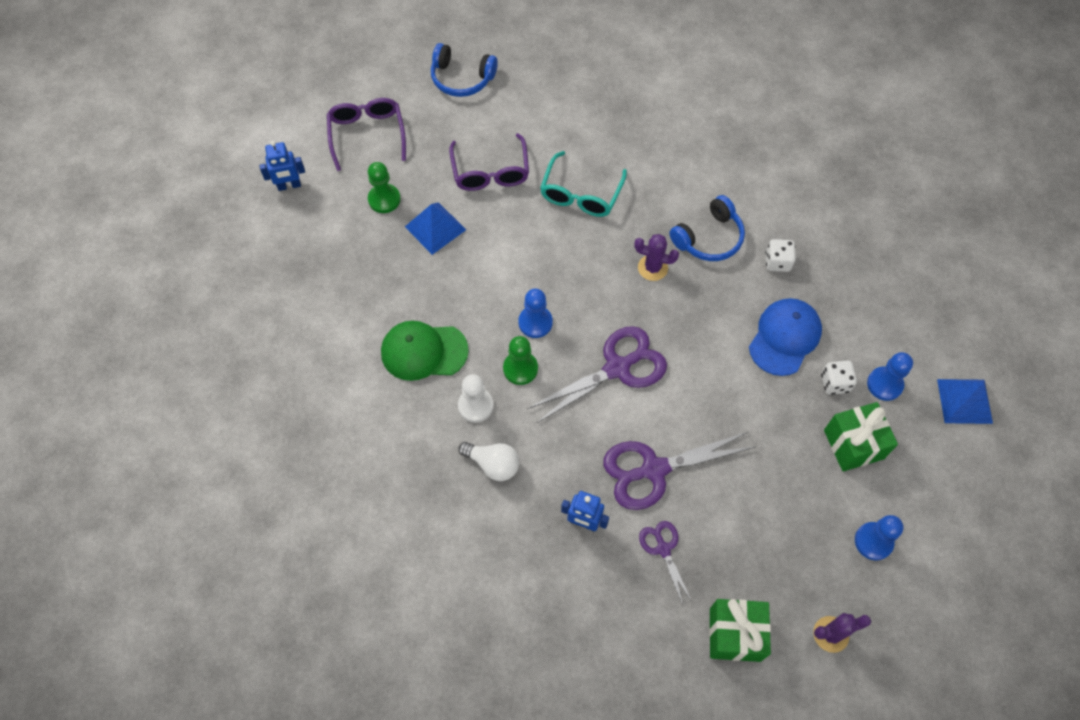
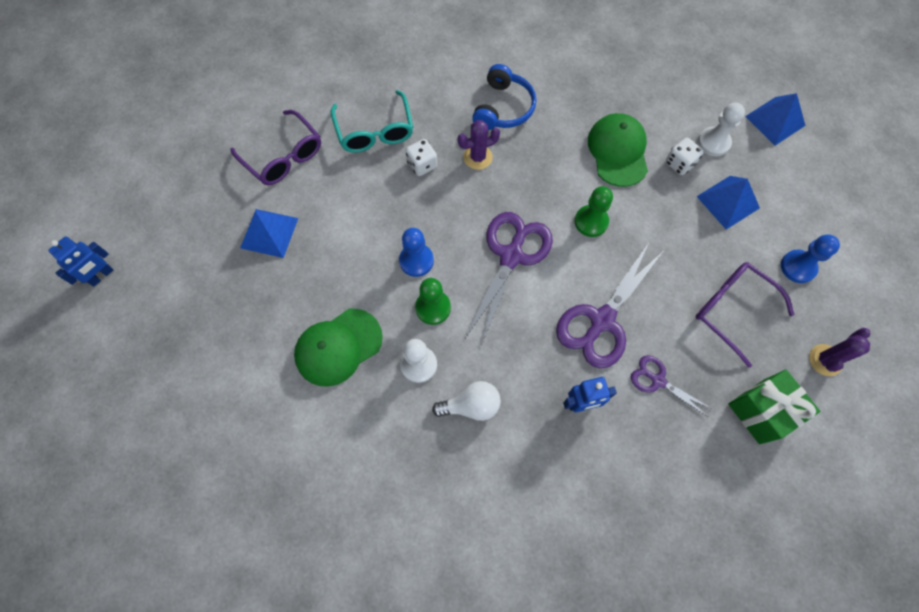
camera: 35 degrees left, 5 degrees up
purple glasses [327,98,406,171] -> purple glasses moved to [696,262,795,368]
green pawn [368,162,401,213] -> green pawn moved to [575,186,613,237]
blue headphones [431,43,498,97] -> none
blue cap [749,298,822,376] -> green cap [588,113,648,187]
white dice [765,239,796,272] -> white dice moved to [406,139,437,176]
green gift [824,402,898,471] -> blue pyramid [696,176,760,230]
blue pawn [867,352,913,401] -> white pawn [698,103,745,156]

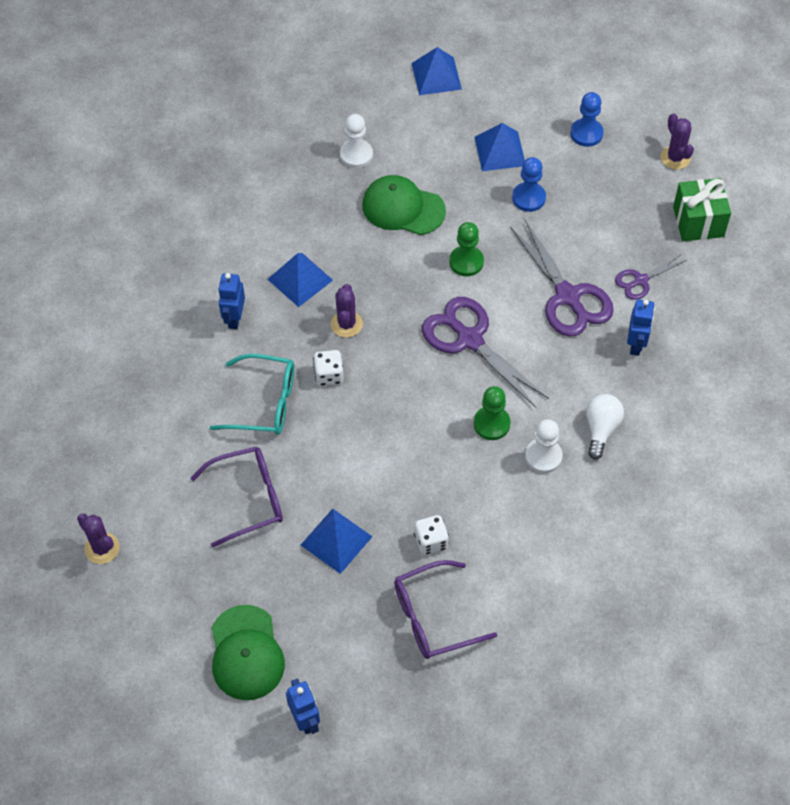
camera: 65 degrees left, 10 degrees down
green cap [294,309,383,387] -> green cap moved to [212,605,285,700]
blue pawn [399,228,434,277] -> blue pawn moved to [512,157,546,212]
blue headphones [472,64,536,130] -> blue pyramid [268,253,333,307]
white dice [666,138,704,175] -> white dice moved to [414,515,449,555]
purple glasses [696,262,795,368] -> purple glasses moved to [394,560,497,659]
white pawn [698,103,745,156] -> white pawn moved to [340,114,373,168]
none -> purple cactus [77,513,120,564]
none -> blue robot [218,273,245,329]

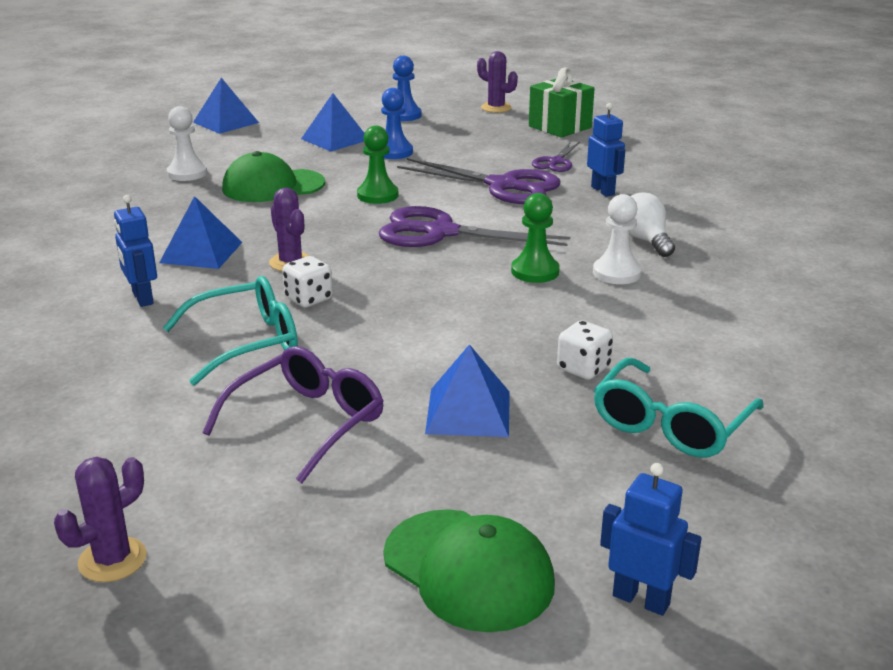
camera: 35 degrees left, 30 degrees down
purple cactus [77,513,120,564] -> purple cactus turned 60 degrees counterclockwise [54,457,147,582]
purple glasses [394,560,497,659] -> turquoise glasses [594,358,764,458]

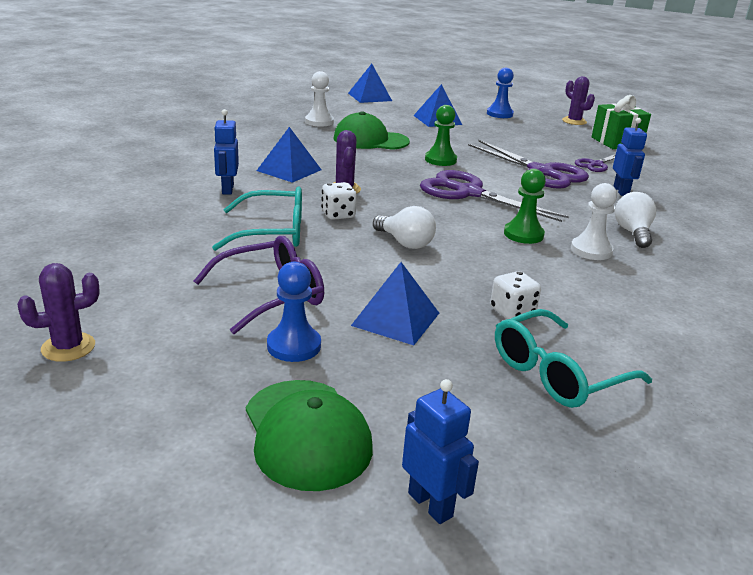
camera: 20 degrees right, 0 degrees up
blue pawn [381,88,413,159] -> blue pawn moved to [267,262,321,362]
none -> white light bulb [373,206,436,249]

